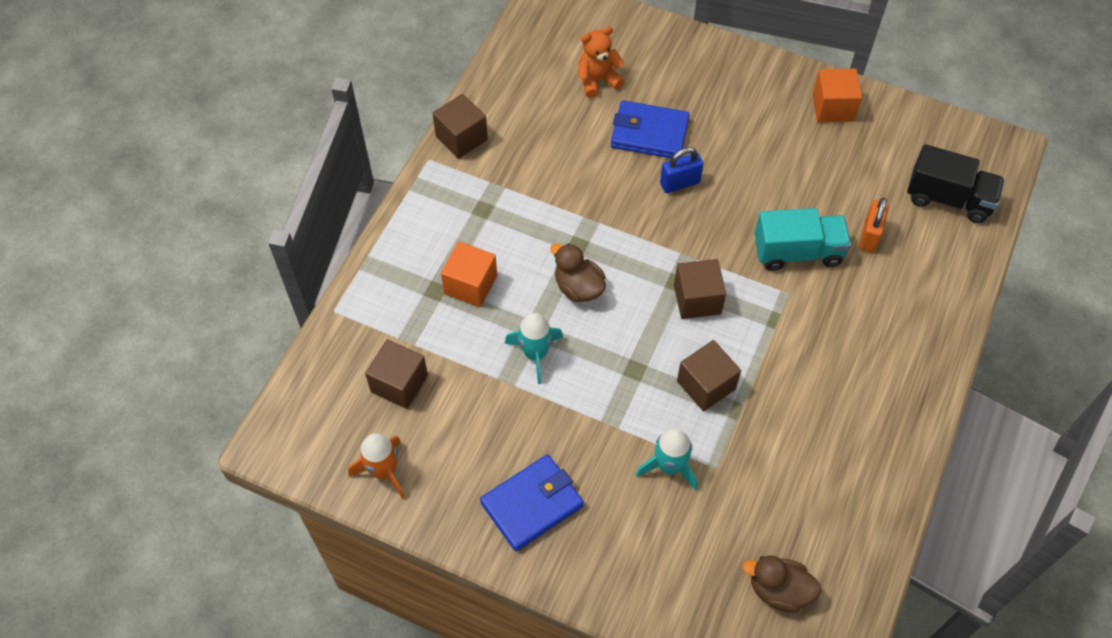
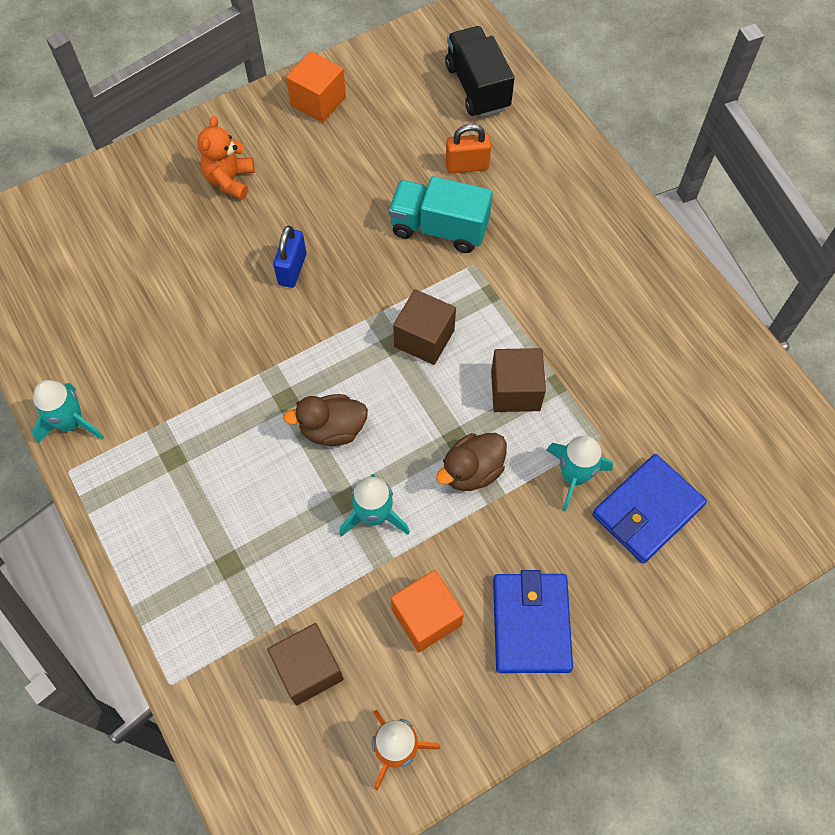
camera: 55 degrees left, 5 degrees up
brown cube [432,94,488,159] -> turquoise rocket [32,380,104,444]
orange cube [441,242,497,307] -> orange cube moved to [391,570,464,652]
orange teddy bear [579,26,624,98] -> orange teddy bear moved to [197,116,255,200]
blue wallet [611,100,690,158] -> blue wallet moved to [592,454,707,564]
brown duck [742,555,821,613] -> brown duck moved to [436,433,507,491]
turquoise truck [754,208,851,271] -> turquoise truck turned 105 degrees counterclockwise [389,176,493,253]
orange padlock [859,198,889,253] -> orange padlock turned 60 degrees counterclockwise [446,124,491,173]
black truck [907,144,1005,223] -> black truck turned 75 degrees counterclockwise [445,26,514,117]

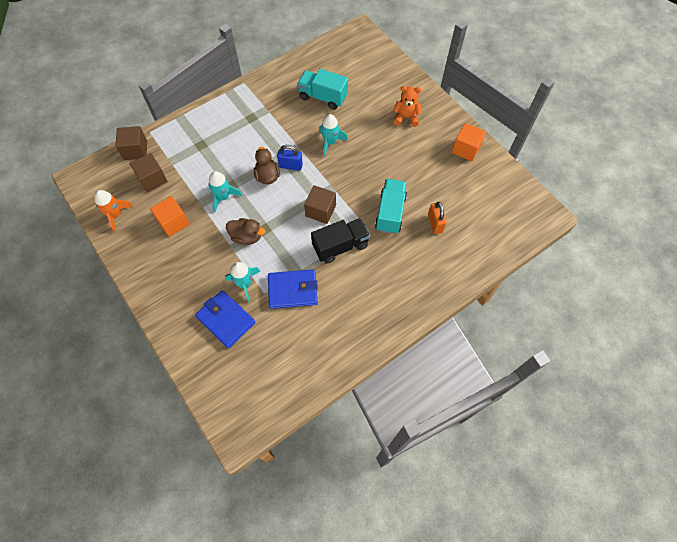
camera: 85 degrees right, 0 degrees up
turquoise rocket [32,380,104,444] -> turquoise rocket moved to [319,114,348,156]
blue padlock [273,226,306,288] -> blue padlock moved to [277,145,303,171]
brown duck [436,433,507,491] -> brown duck turned 150 degrees clockwise [226,218,266,245]
black truck [445,26,514,117] -> black truck moved to [311,218,370,264]
brown cube [491,348,546,412] -> brown cube moved to [115,126,147,160]
blue wallet [493,570,573,673] -> blue wallet moved to [268,269,318,309]
none -> turquoise truck [297,69,348,110]

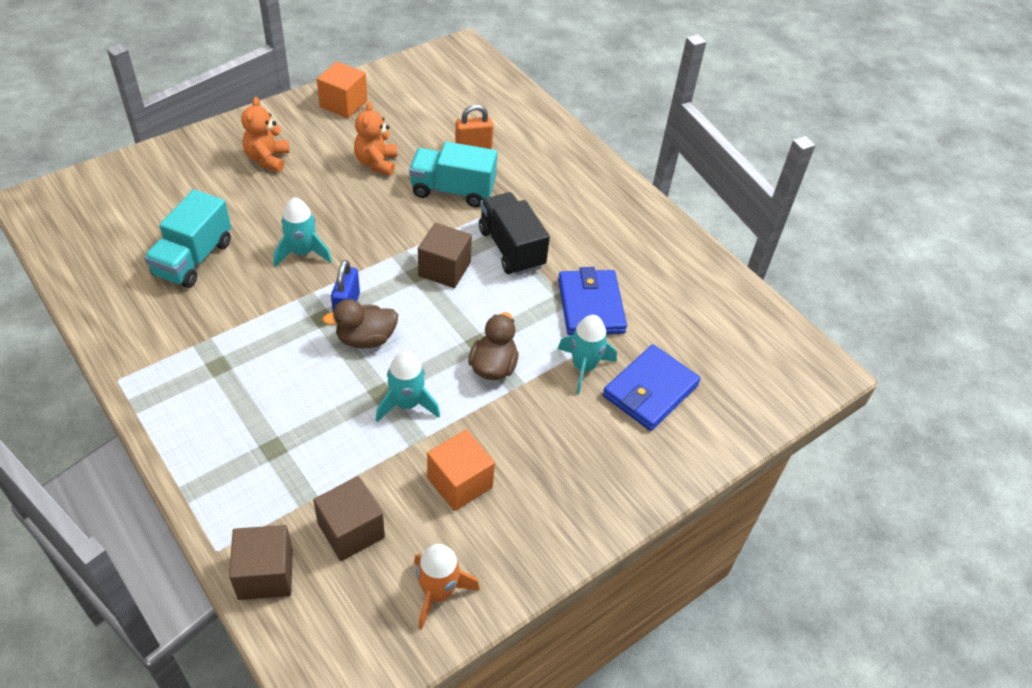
camera: 95 degrees left, 15 degrees down
none -> orange teddy bear [354,101,397,176]

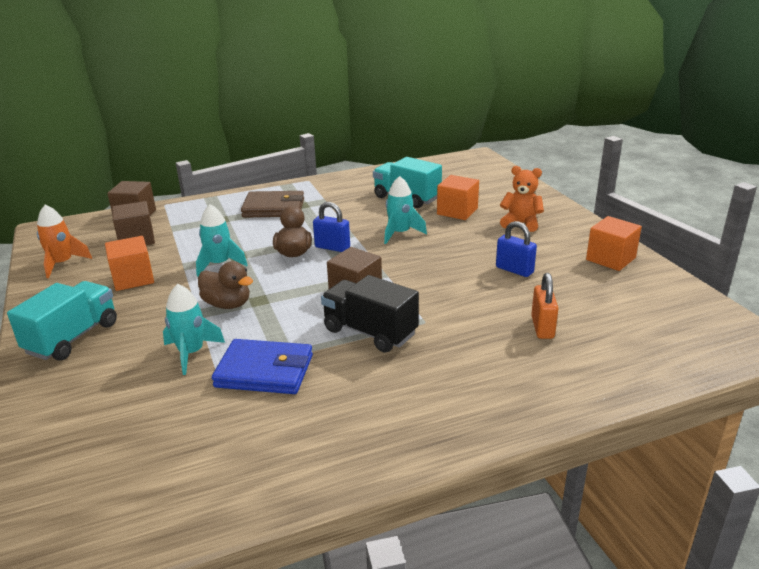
camera: 110 degrees right, 20 degrees down
orange teddy bear [354,101,397,176] -> blue padlock [496,221,537,277]
turquoise truck [409,142,497,207] -> turquoise truck moved to [7,281,117,361]
black truck [479,192,550,275] -> black truck turned 135 degrees counterclockwise [321,275,419,353]
blue wallet [603,344,701,431] -> none
none -> brown wallet [241,191,304,218]
none -> orange cube [437,175,479,220]

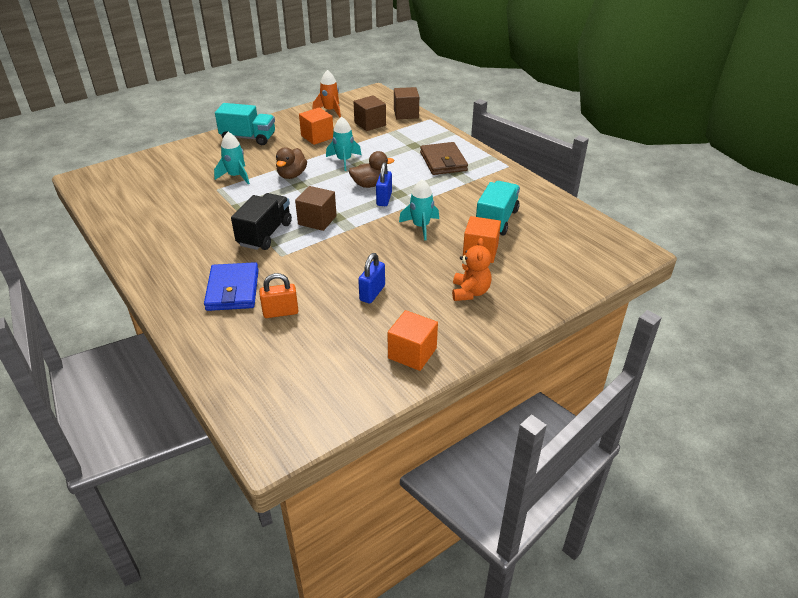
camera: 75 degrees right, 10 degrees up
blue wallet [212,339,313,394] -> blue wallet moved to [204,262,259,311]

